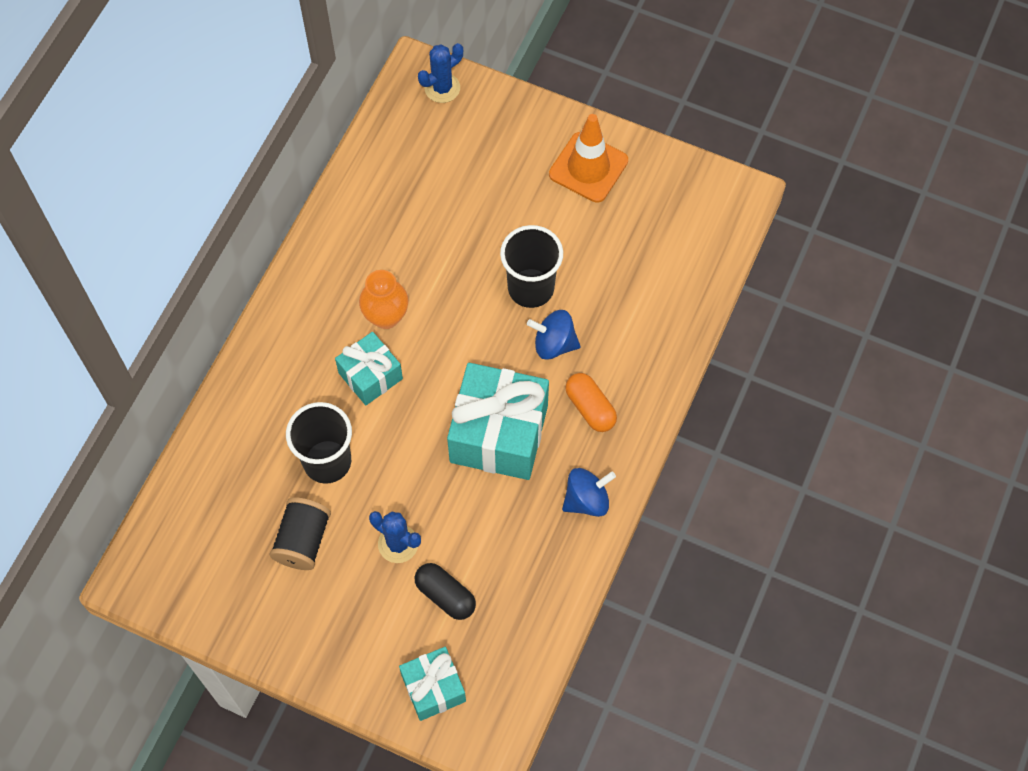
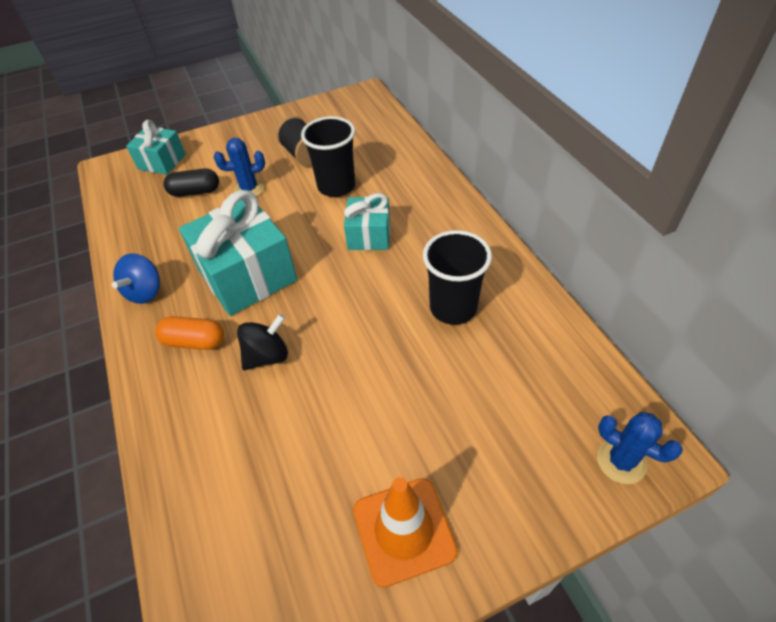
camera: 135 degrees right, 15 degrees down
orange vase [359,270,408,329] -> none
blue cactus [418,43,463,103] -> blue cactus turned 60 degrees counterclockwise [597,412,683,484]
black cup [500,225,563,308] -> black cup moved to [423,230,492,325]
blue spinning top [527,310,581,360] -> black spinning top [237,314,288,370]

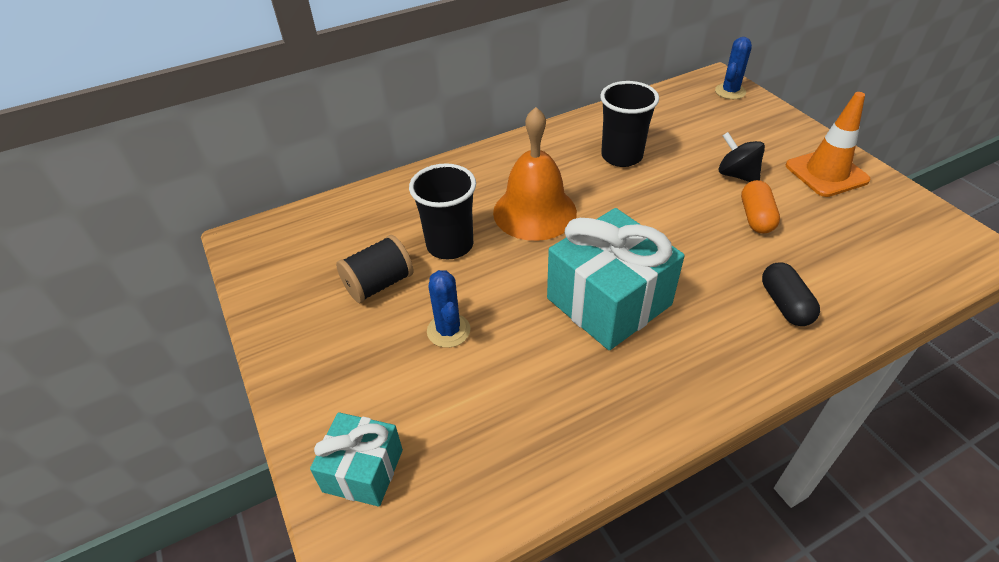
camera: 95 degrees left, 5 degrees down
blue spinning top [112,253,160,304] -> none
orange capsule [155,316,224,350] -> orange capsule moved to [741,180,780,234]
black capsule [164,168,219,197] -> black capsule moved to [762,262,820,326]
black spinning top [237,314,288,370] -> black spinning top moved to [719,132,765,182]
turquoise gift [344,193,390,250] -> orange bell [493,107,577,241]

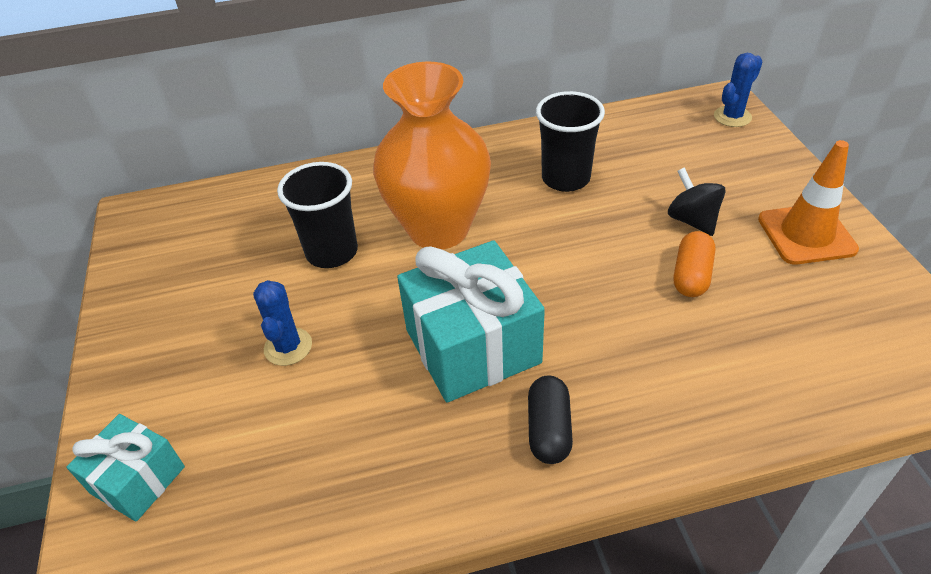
camera: 15 degrees right, 0 degrees up
black spool [336,235,413,303] -> none
orange bell [493,107,577,241] -> orange vase [373,62,491,250]
black capsule [762,262,820,326] -> black capsule moved to [528,375,573,464]

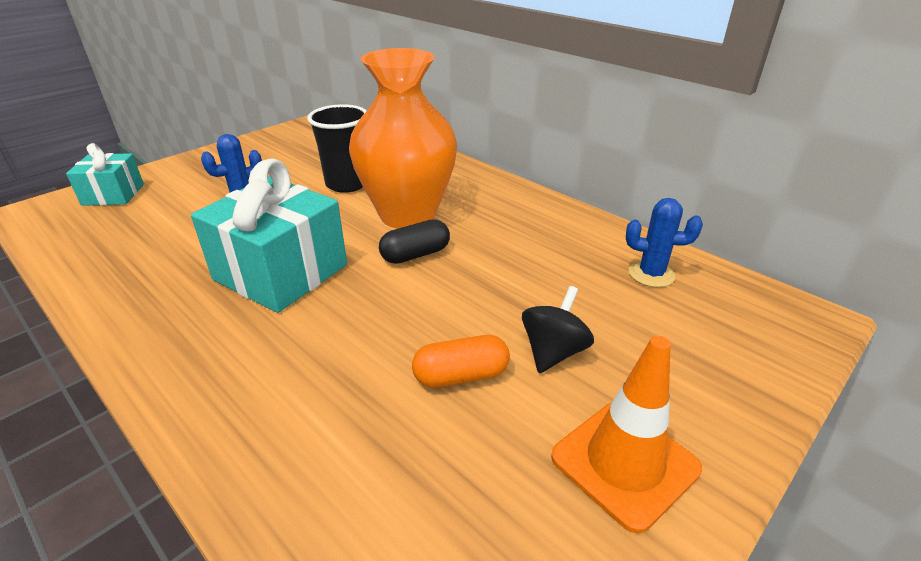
camera: 55 degrees right, 10 degrees down
black capsule [528,375,573,464] -> black capsule moved to [379,219,450,264]
black cup [536,91,605,192] -> none
blue cactus [714,53,762,127] -> blue cactus moved to [626,198,703,287]

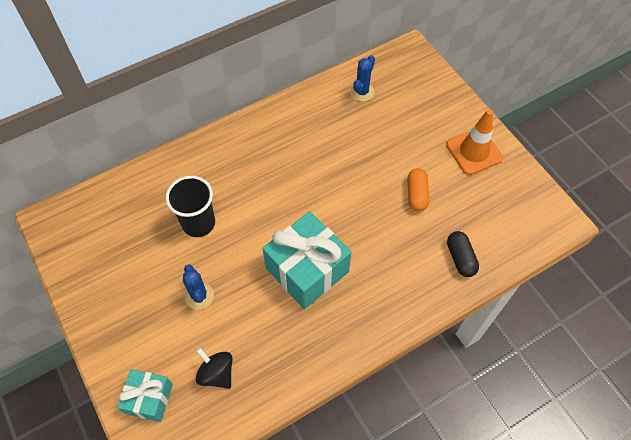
camera: 75 degrees left, 25 degrees up
orange vase [349,48,457,229] -> none
black capsule [379,219,450,264] -> black capsule moved to [447,231,479,277]
black spinning top [522,286,594,373] -> black spinning top moved to [196,348,232,389]

